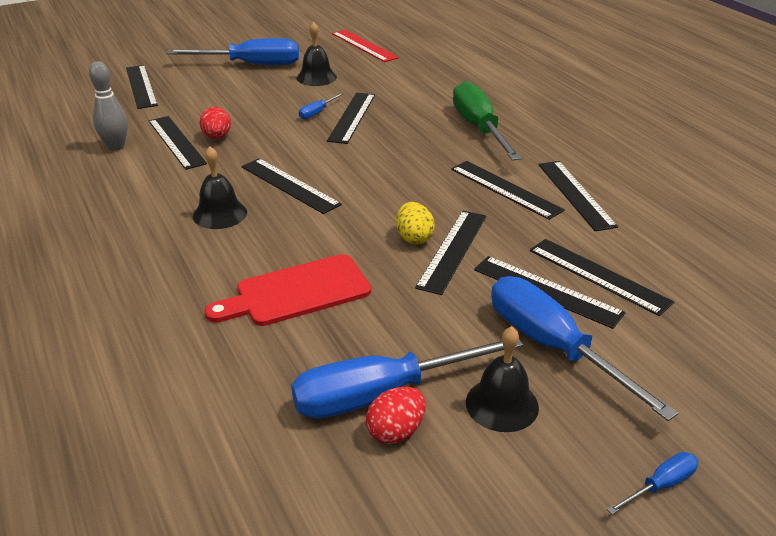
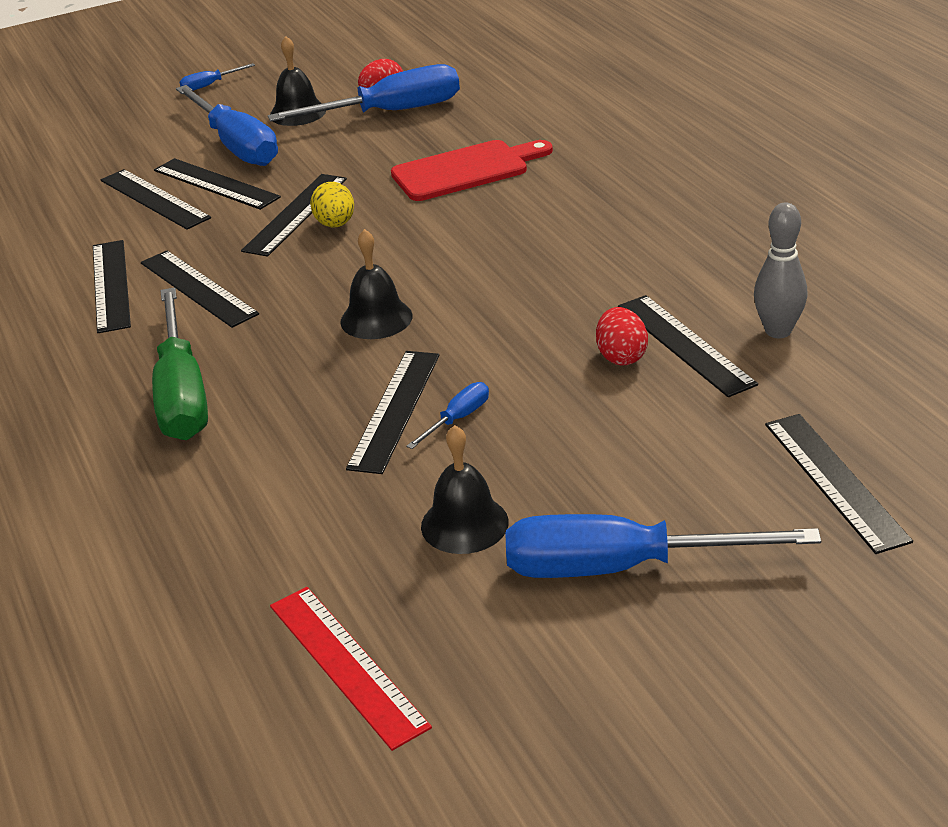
camera: 175 degrees left, 0 degrees up
black bell [193,146,247,229] -> black bell moved to [340,229,413,339]
black ruler [241,158,342,214] -> none

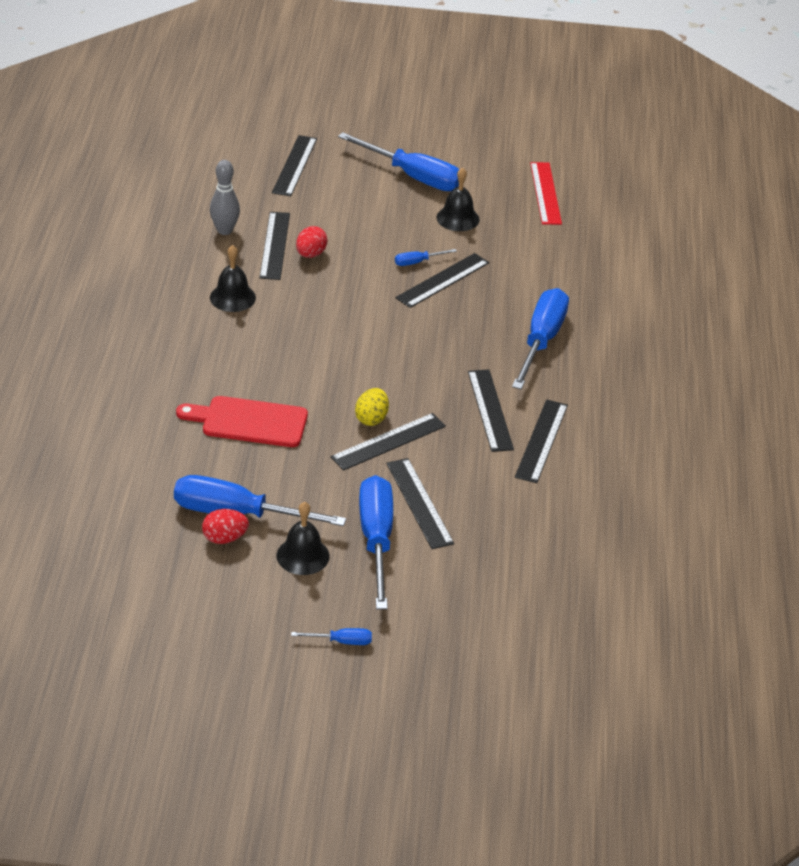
camera: 155 degrees left, 5 degrees up
black ruler [101,169,211,230] -> none
green screwdriver [152,287,208,440] -> blue screwdriver [512,288,569,389]
black bell [340,229,413,339] -> black bell moved to [210,245,256,312]

